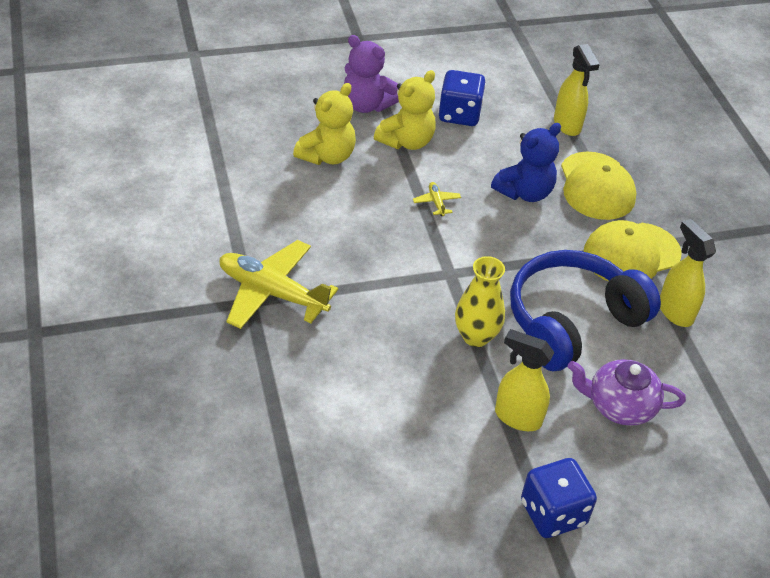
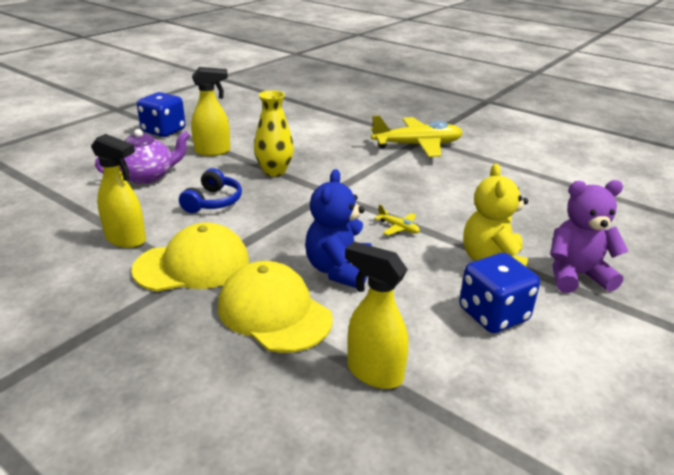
camera: 145 degrees right, 15 degrees down
yellow teddy bear [293,83,356,165] -> none
blue headphones [510,250,661,371] -> blue headphones [179,168,242,213], size x0.48
yellow cap [583,220,682,281] -> yellow cap turned 45 degrees clockwise [131,222,249,291]

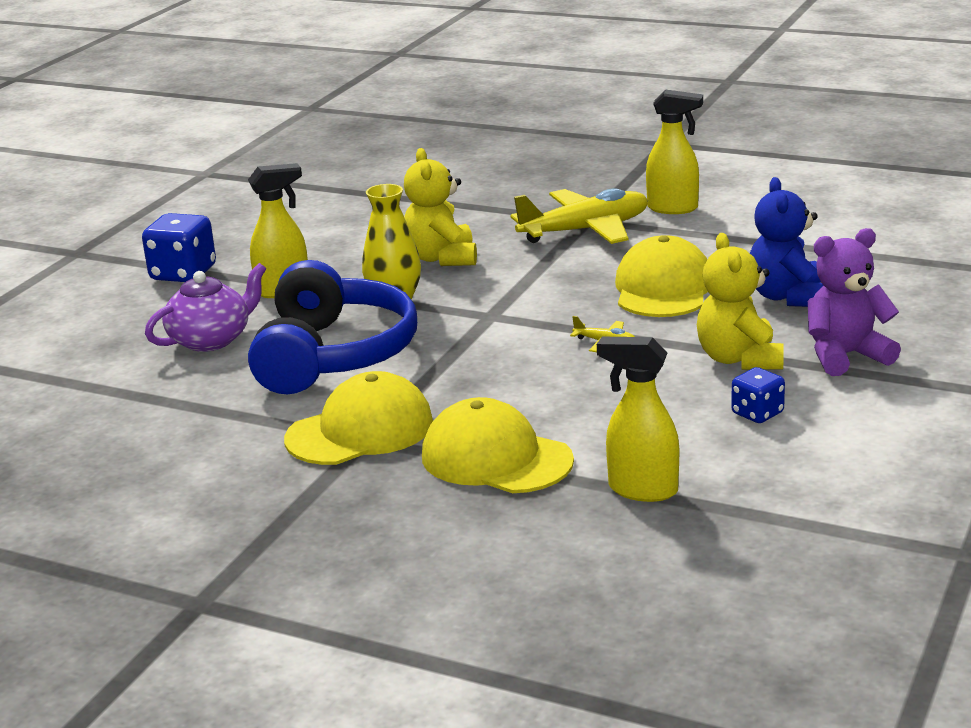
camera: 10 degrees left, 5 degrees down
yellow spray bottle [91,134,146,248] -> yellow spray bottle moved to [646,90,703,214]
blue headphones [179,168,242,213] -> blue headphones [248,260,417,394], size x2.06
blue teddy bear [305,169,372,288] -> blue teddy bear moved to [750,177,824,307]
blue dice [459,253,540,333] -> blue dice [731,367,785,423], size x0.60
none -> yellow teddy bear [404,148,477,266]
none -> yellow cap [615,235,708,317]

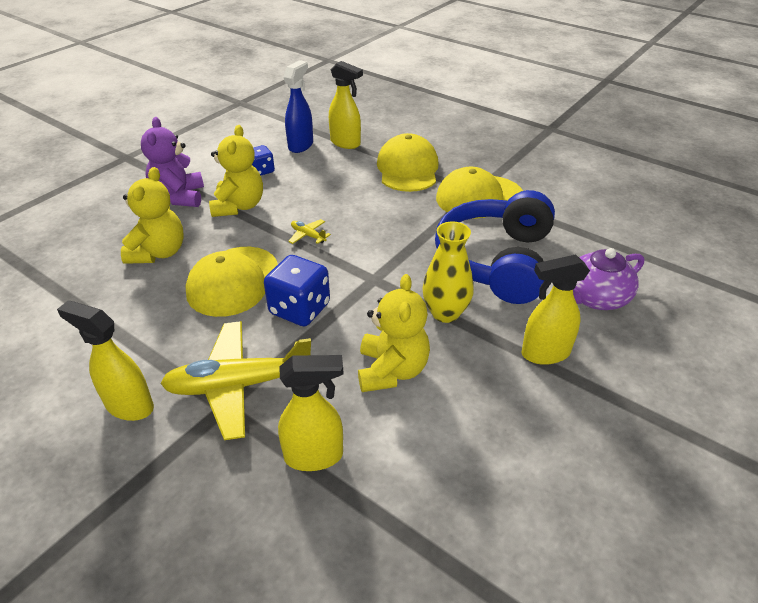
camera: 170 degrees left, 15 degrees up
blue dice [142,213,216,282] -> blue dice moved to [264,255,330,326]
yellow cap [422,397,574,493] -> yellow cap turned 135 degrees counterclockwise [377,133,439,192]
blue teddy bear [750,177,824,307] -> yellow teddy bear [121,167,184,264]
purple teddy bear [808,228,901,376] -> purple teddy bear turned 90 degrees clockwise [141,117,204,207]
none -> yellow spray bottle [278,355,344,471]
none -> blue spray bottle [284,60,313,153]

